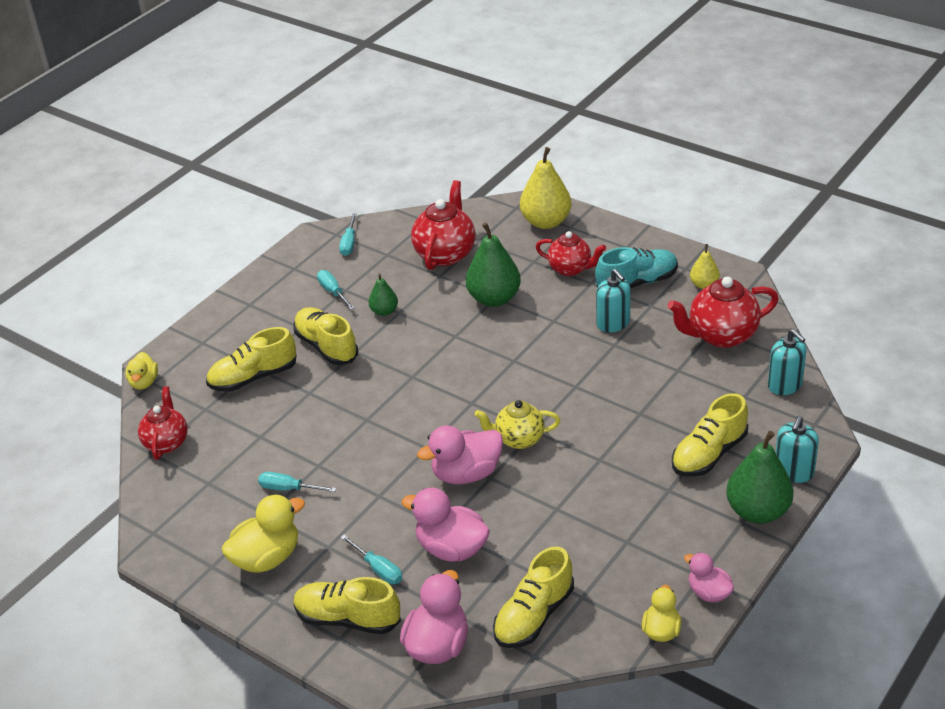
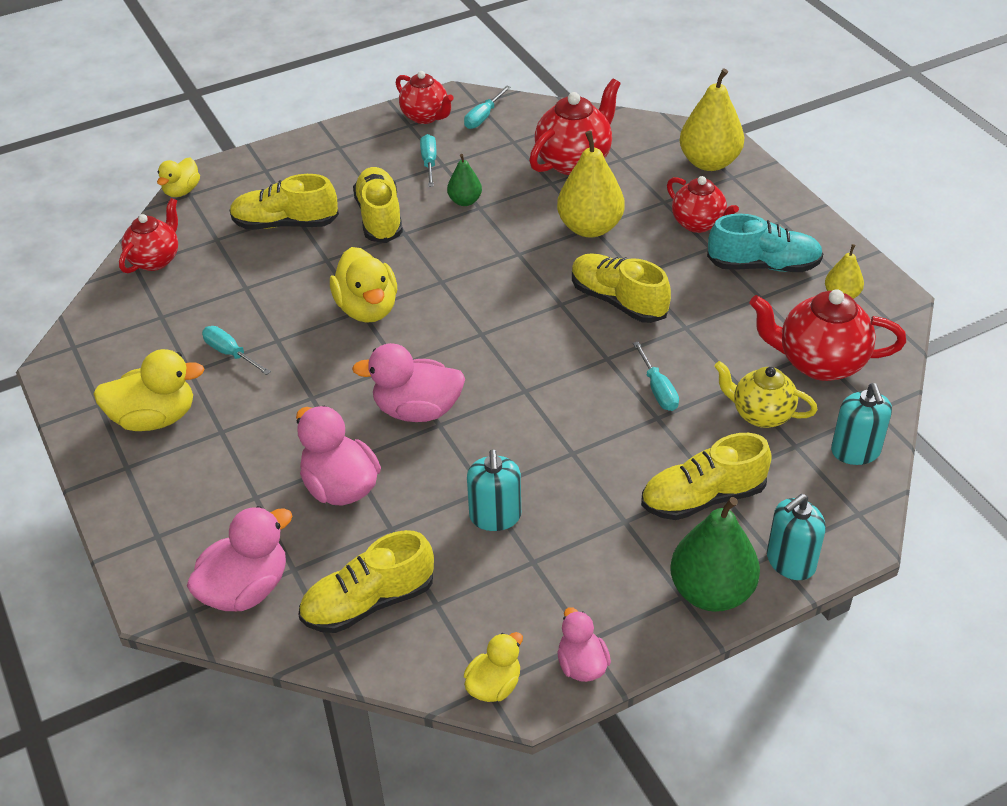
camera: 25 degrees right, 5 degrees up
yellow shoe [294,577,401,634] -> yellow shoe moved to [572,253,671,323]
turquoise screwdriver [340,535,402,584] -> turquoise screwdriver moved to [633,342,679,411]
green pear [466,223,521,307] -> yellow pear [557,131,625,238]
yellow teapot [475,400,560,449] -> yellow teapot moved to [714,361,818,428]
turquoise soap dispenser [596,269,631,333] -> turquoise soap dispenser moved to [467,449,521,531]
none -> yellow duck [330,247,397,323]
none -> red teapot [396,71,454,124]

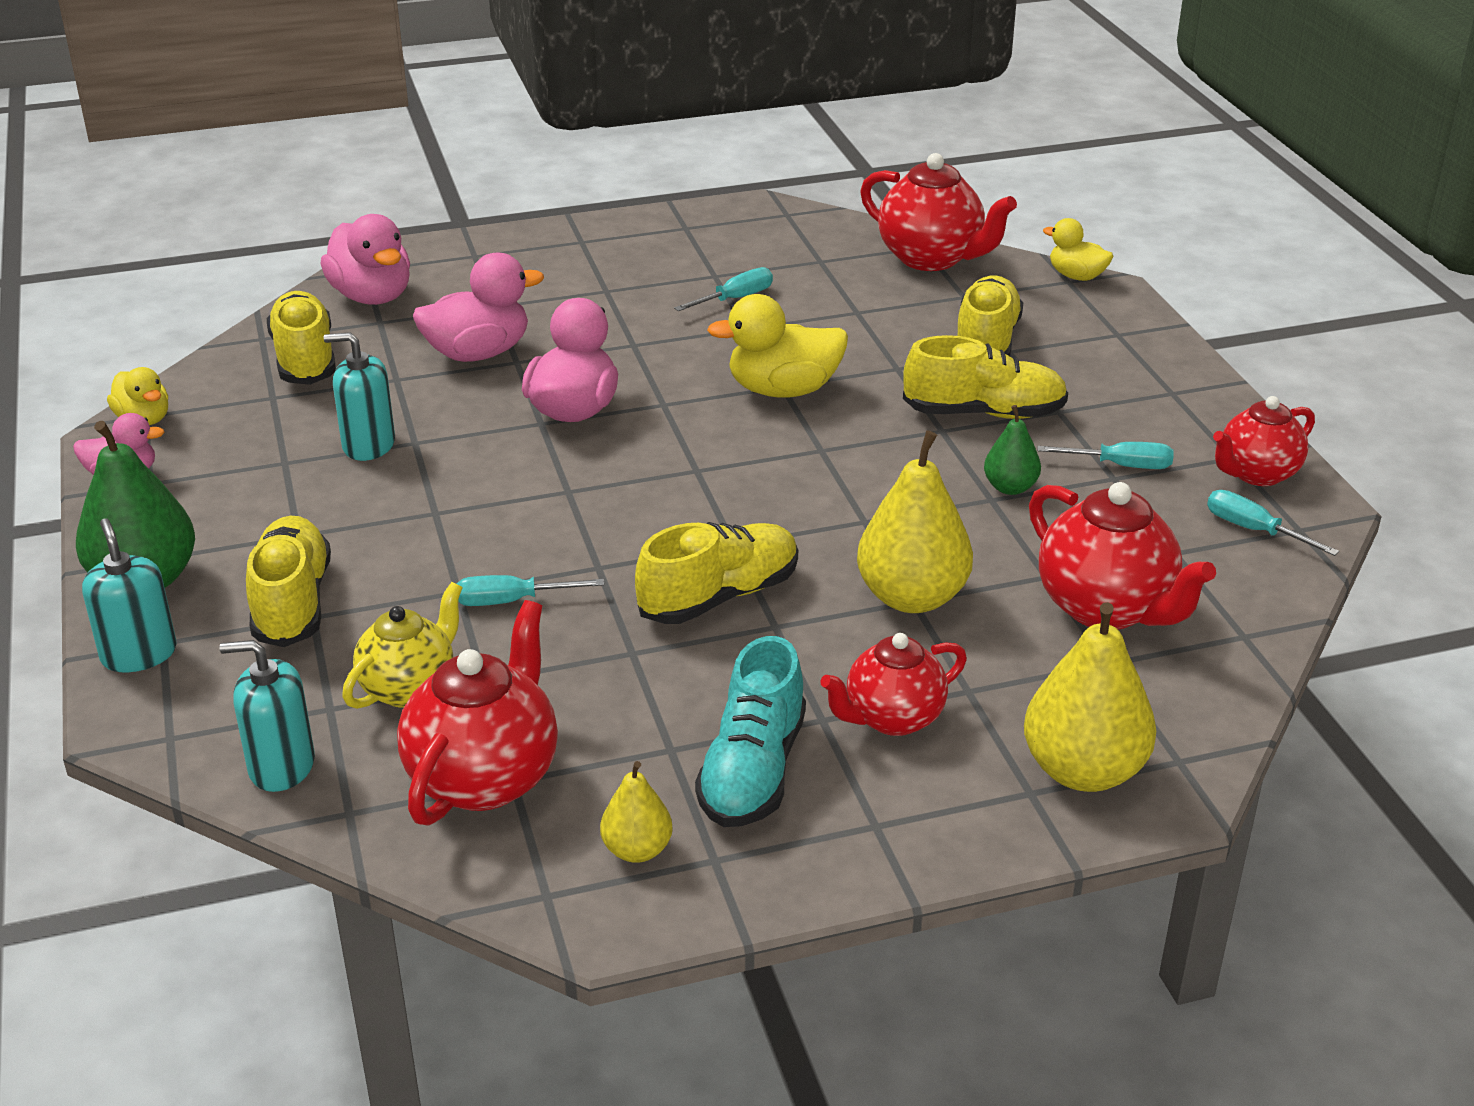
camera: 100 degrees right, 10 degrees down
yellow duck [93,349,204,431] -> none
red teapot [119,198,178,273] -> red teapot [860,153,1017,271], size x1.50

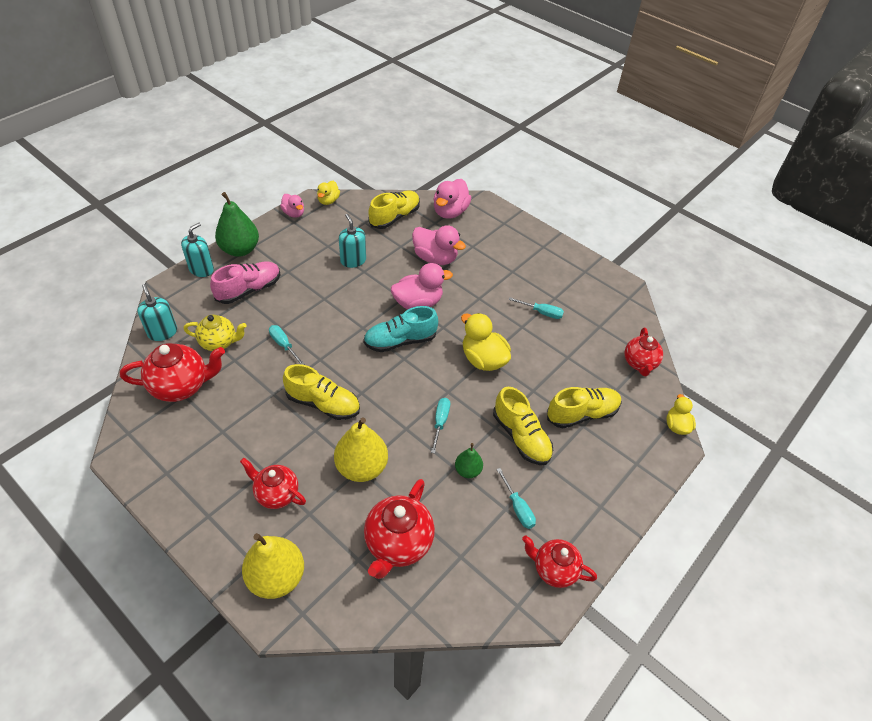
camera: 55 degrees right, 15 degrees up
yellow shoe [246,516,331,647] -> pink shoe [210,261,280,304]
yellow pear [600,761,673,863] -> none
turquoise shoe [695,636,806,827] -> turquoise shoe moved to [363,306,438,352]
red teapot [860,153,1017,271] -> red teapot [624,328,663,376], size x0.67
turquoise screwdriver [1207,490,1339,556] -> turquoise screwdriver moved to [431,398,450,453]

